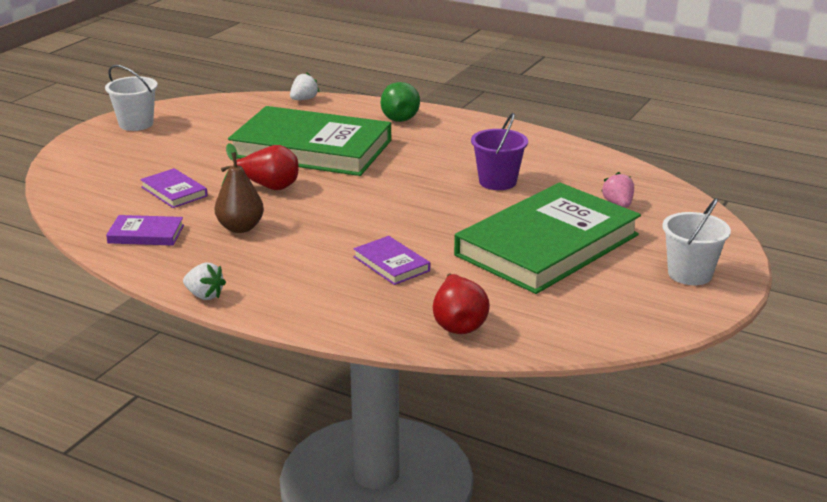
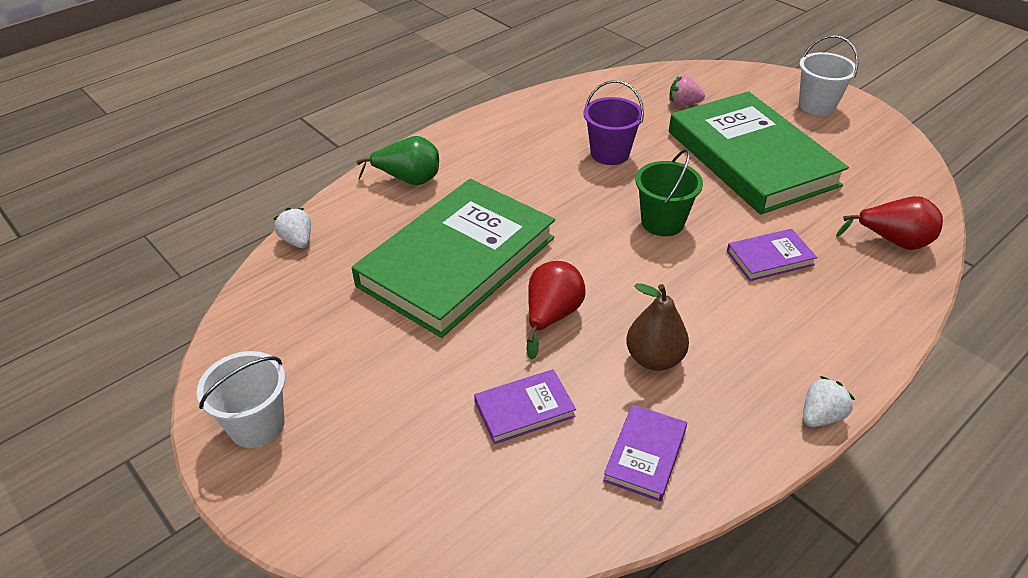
camera: 70 degrees left, 15 degrees up
none -> green bucket [635,149,703,236]

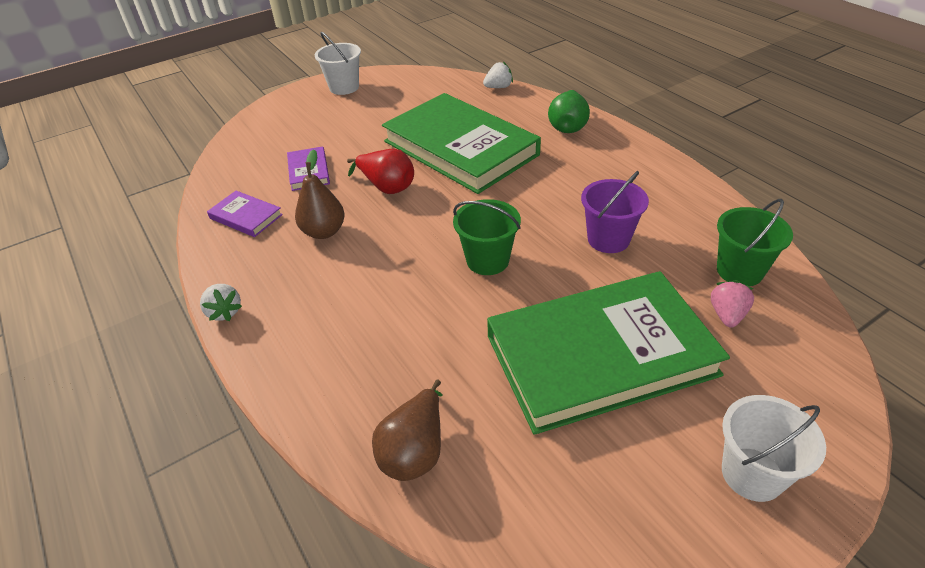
camera: 100 degrees right, 0 degrees up
purple book [727,229,817,281] -> none
red pear [836,196,943,250] -> brown pear [372,380,443,481]
none -> green bucket [717,199,793,286]

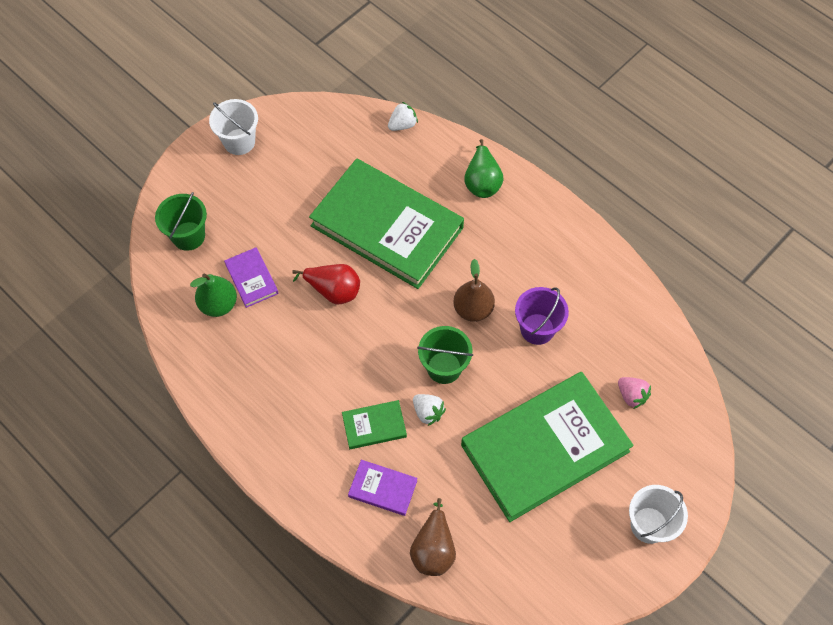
camera: 15 degrees left, 20 degrees up
white strawberry [200,284,242,321] -> white strawberry moved to [413,394,446,426]
purple book [207,191,283,237] -> purple book moved to [348,460,417,516]
brown pear [295,149,345,239] -> brown pear moved to [453,259,495,322]
pink strawberry [711,280,754,328] -> pink strawberry turned 135 degrees clockwise [618,377,651,409]
green bucket [717,199,793,286] -> green bucket moved to [155,192,207,251]
none -> green pear [190,274,237,317]
none -> green book [342,400,407,449]

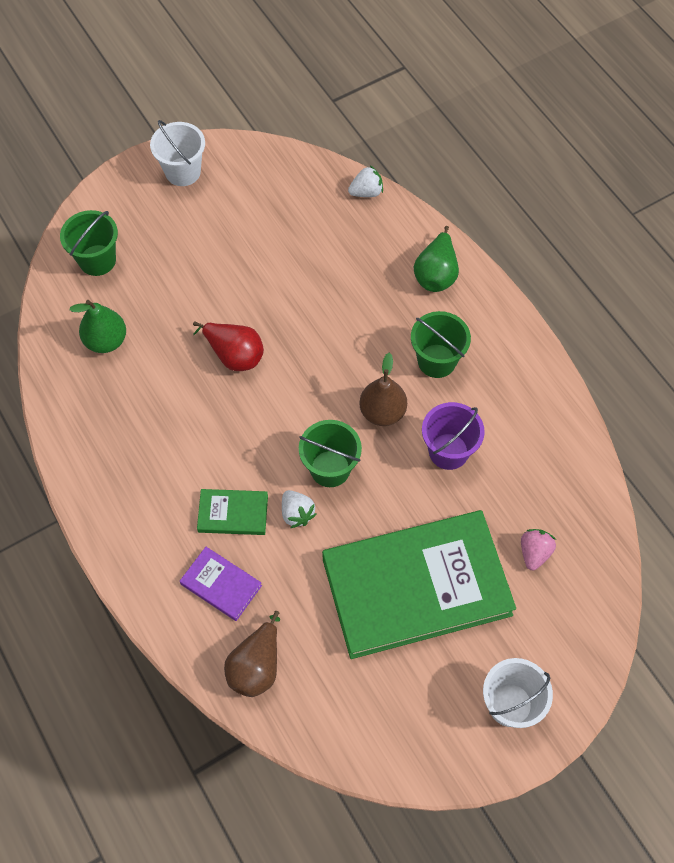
camera: 15 degrees right, 0 degrees up
purple book [224,247,278,308] -> none
green book [309,158,464,289] -> none
pink strawberry [618,377,651,409] -> pink strawberry turned 135 degrees counterclockwise [521,529,556,570]
none -> green bucket [411,311,471,378]

